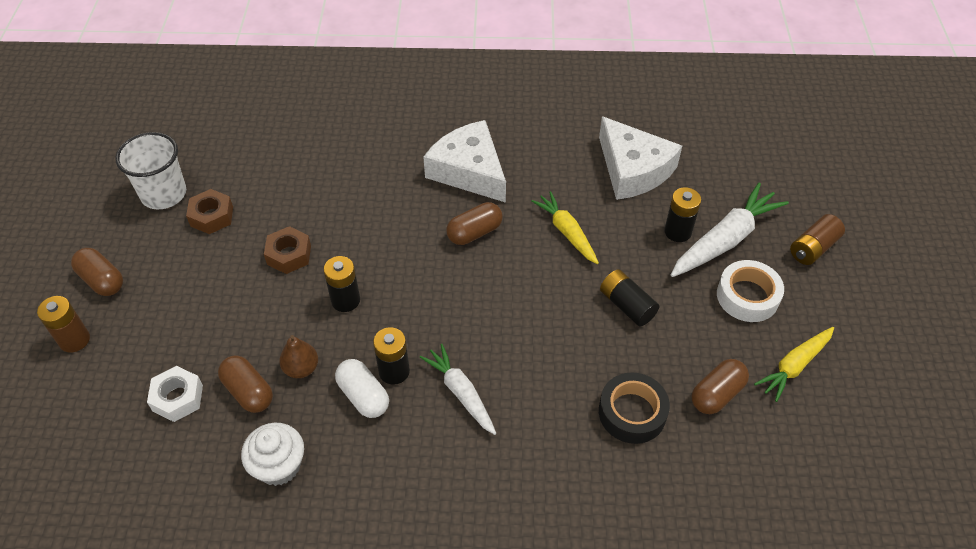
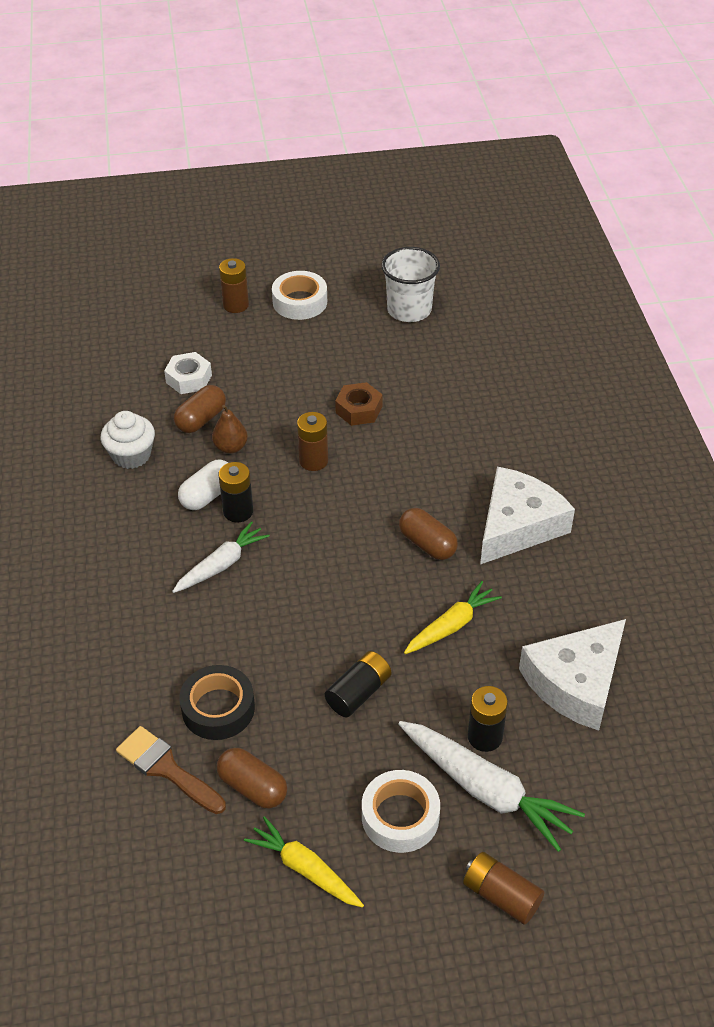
camera: 80 degrees right, 5 degrees down
brown capsule [71,248,123,296] -> white tape [272,271,327,320]
brown nut [186,189,233,234] -> none
black battery [323,256,360,312] -> brown battery [297,412,328,471]
none -> brown brush [116,726,226,814]

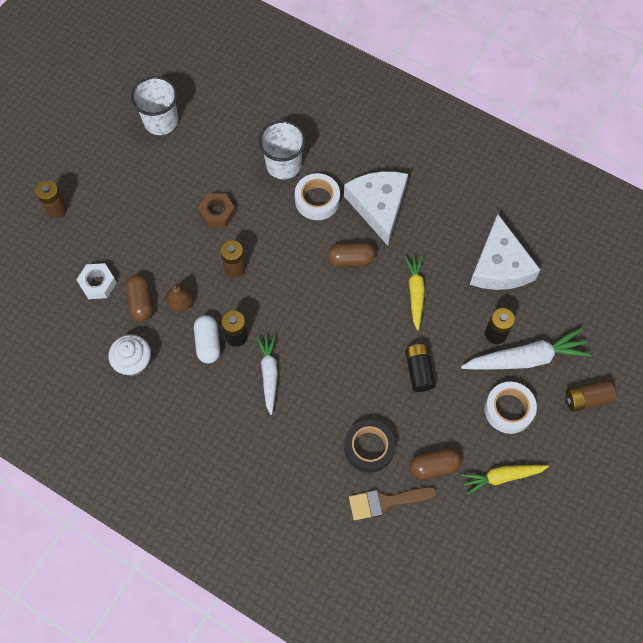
camera: 50 degrees left, 20 degrees up
white tape [272,271,327,320] -> white tape moved to [295,173,340,220]
none -> white cup [258,120,306,179]

